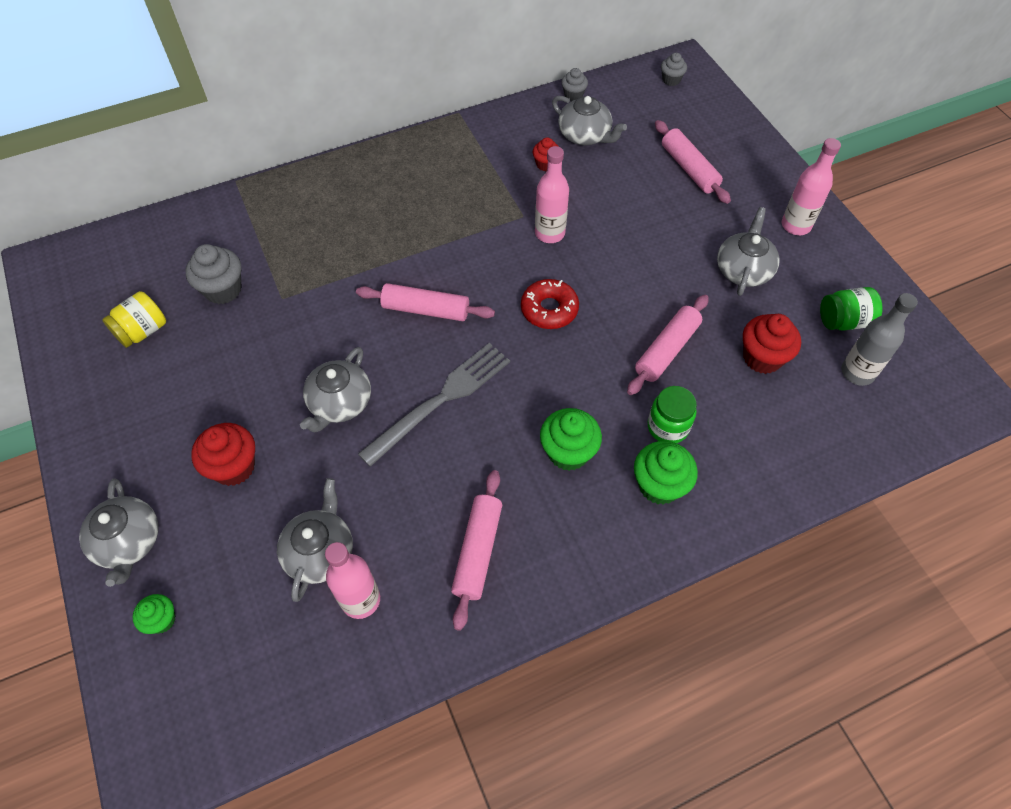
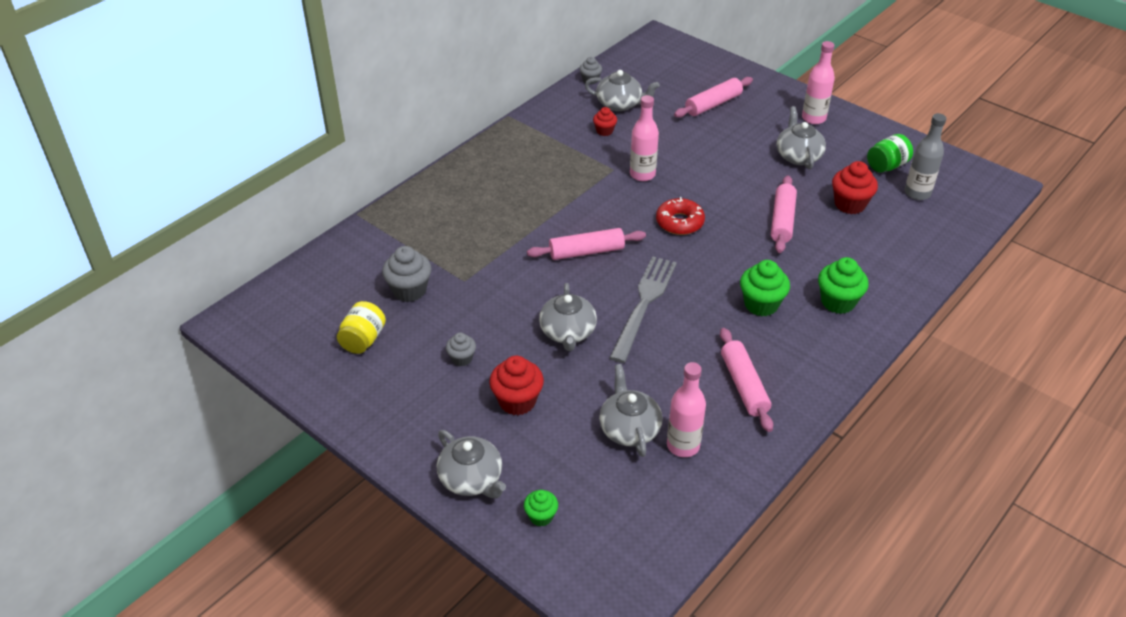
camera: 25 degrees left, 15 degrees down
green jar [648,386,697,443] -> none
pink rolling pin [655,120,731,204] -> pink rolling pin turned 75 degrees counterclockwise [674,77,753,118]
grey cupcake [661,53,687,86] -> grey cupcake moved to [446,333,476,366]

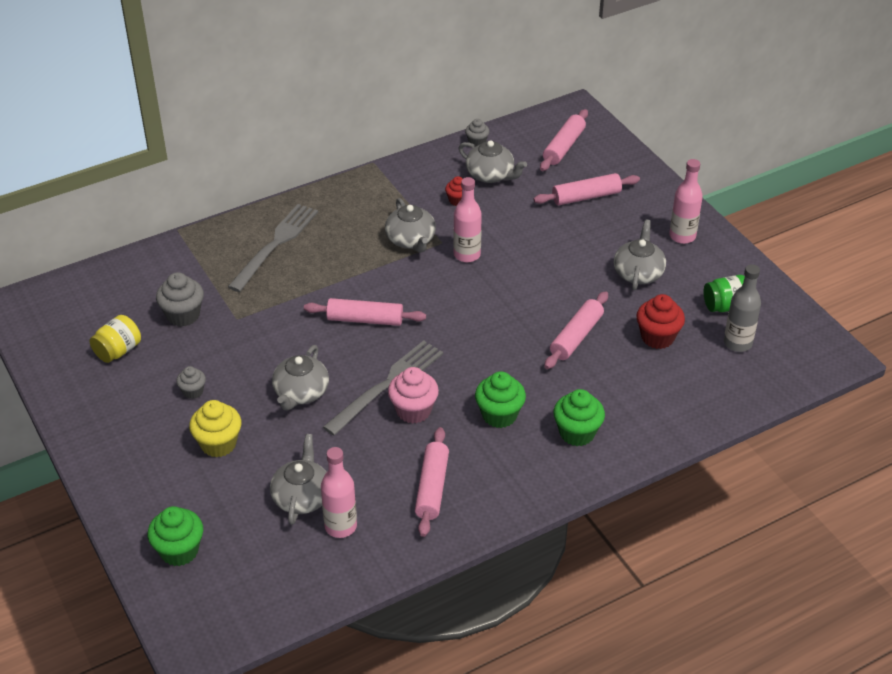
camera: 20 degrees right, 0 degrees up
grey teapot [437,430,506,498] -> grey teapot moved to [385,198,436,253]
red cupcake [489,356,544,415] -> yellow cupcake [189,400,241,457]
green cupcake [524,490,558,526] -> green cupcake [147,506,203,566], size x1.71
red donut [656,197,705,235] -> none
none -> grey fork [228,204,318,292]
none -> pink cupcake [388,367,439,424]
none -> pink rolling pin [540,109,588,171]

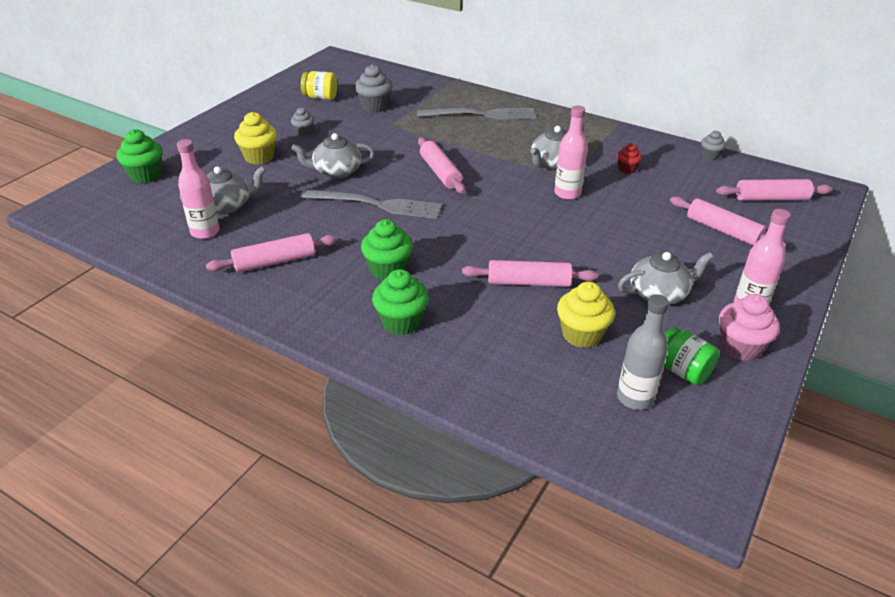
camera: 60 degrees right, 5 degrees down
pink cupcake [388,367,439,424] -> pink cupcake moved to [719,294,780,361]
grey teapot [459,140,527,183] -> none
red cupcake [636,294,685,349] -> yellow cupcake [557,282,615,348]

